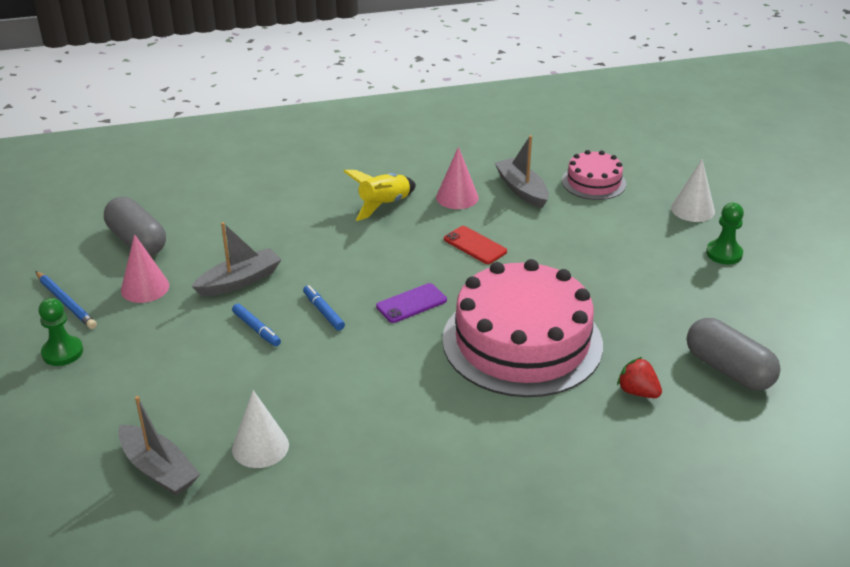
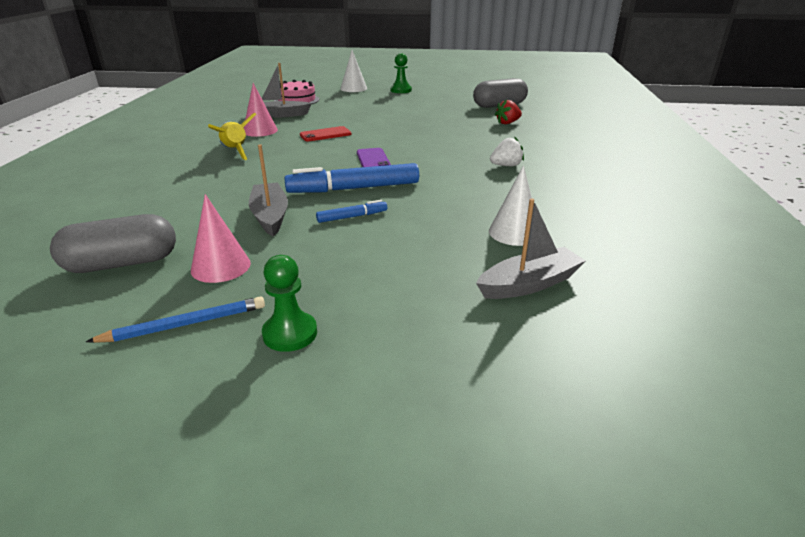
camera: 70 degrees left, 5 degrees down
blue marker [303,285,345,331] -> blue marker [284,163,419,193], size x2.04
pink cake [442,259,603,397] -> none
none -> white strawberry [490,137,524,166]

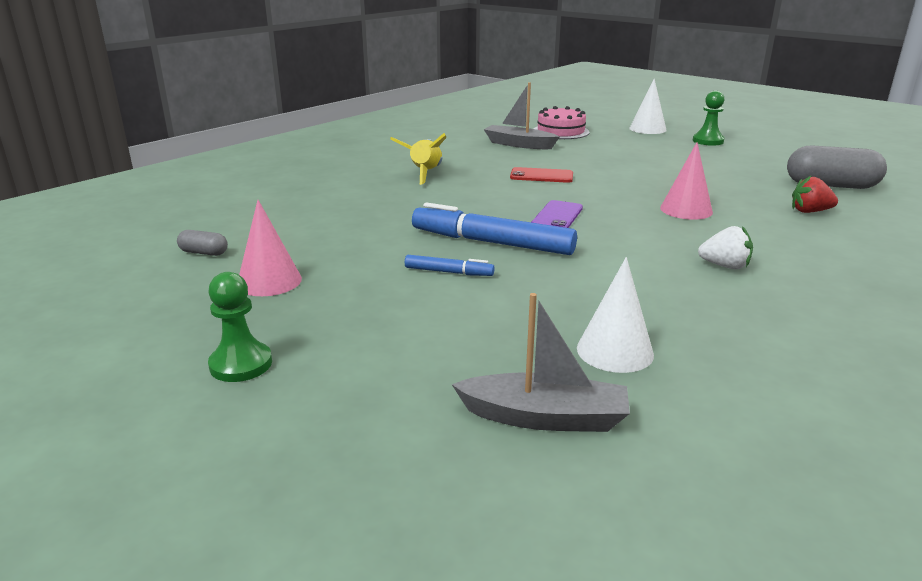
camera: 35 degrees right, 5 degrees down
grey capsule [50,214,176,273] -> grey capsule [177,230,228,256], size x0.47
blue pencil [86,296,265,343] -> none
pink cone [244,83,278,137] -> pink cone moved to [660,142,713,220]
grey boat [249,144,288,237] -> none

